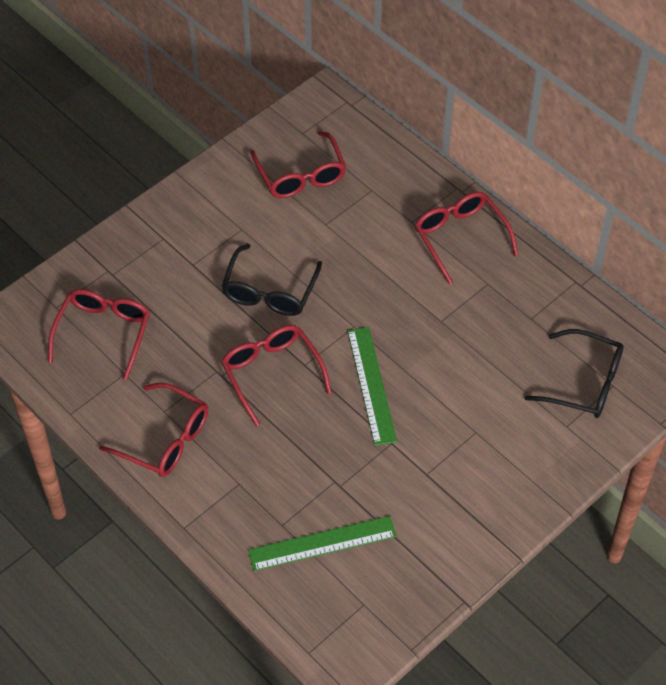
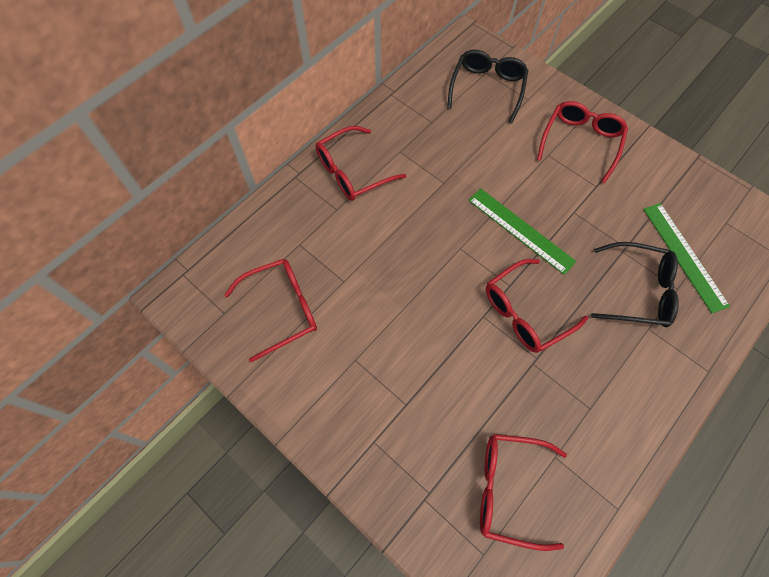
camera: 95 degrees left, 10 degrees up
red glasses [99,383,208,477] -> red glasses moved to [537,101,628,183]
black glasses [221,244,322,316] -> black glasses moved to [591,242,679,327]
green ruler [347,327,397,446] -> green ruler turned 60 degrees clockwise [468,189,576,275]

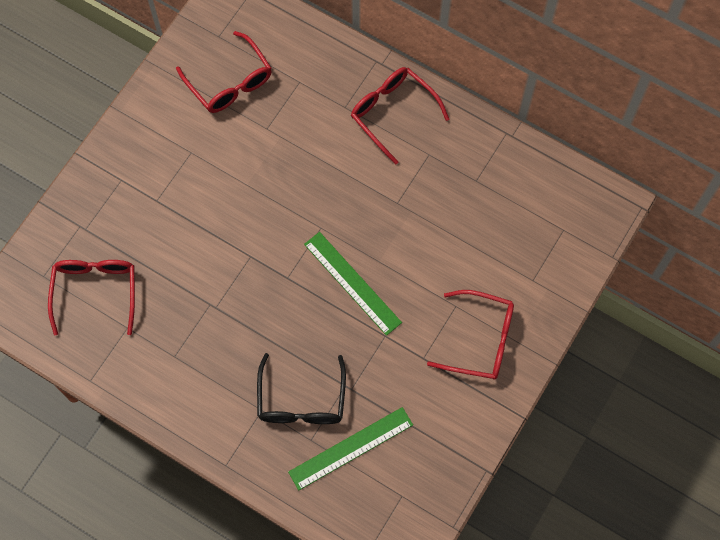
camera: 80 degrees right, 5 degrees up
black glasses [447,49,528,123] -> none
green ruler [468,189,576,275] -> green ruler turned 75 degrees counterclockwise [304,232,402,336]
red glasses [486,259,588,353] -> none

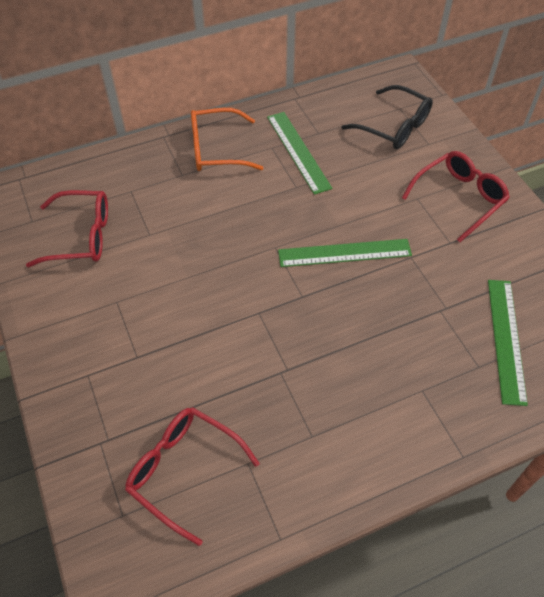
camera: 55 degrees left, 15 degrees down
black glasses [257,353,346,424] -> black glasses moved to [341,85,433,149]
red glasses [351,67,450,165] -> orange glasses [191,108,263,171]
none -> green ruler [267,112,332,195]

